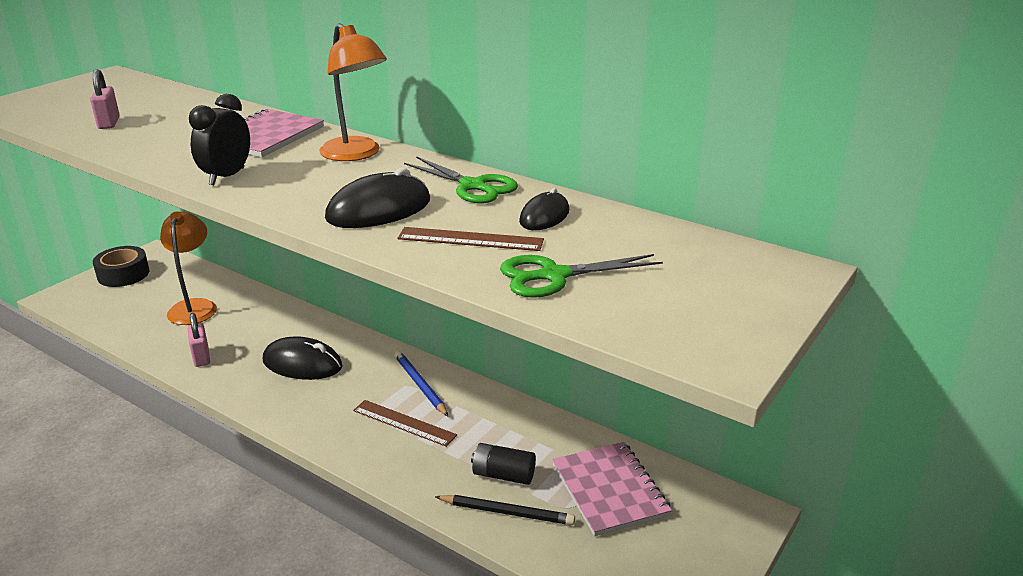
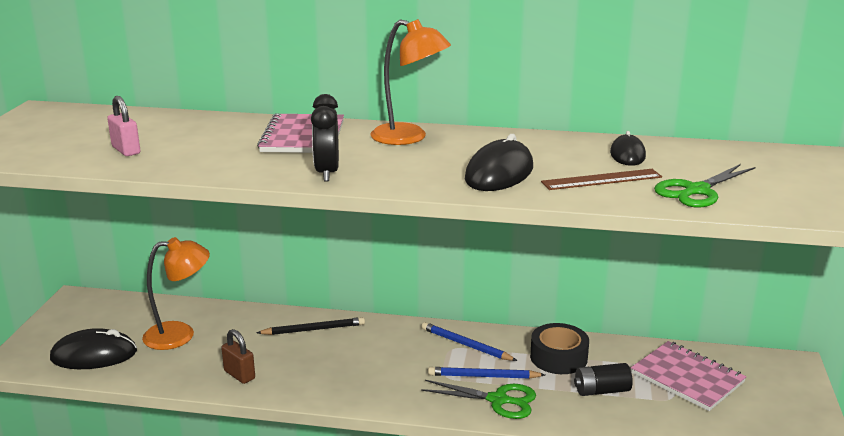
camera: 25 degrees left, 5 degrees down
black tape [93,246,149,287] -> black tape moved to [530,323,589,374]
orange lamp [160,211,217,325] -> orange lamp turned 105 degrees clockwise [142,237,210,350]
pink padlock [188,313,210,367] -> brown padlock [221,329,255,384]
black mouse [263,336,343,380] -> black mouse moved to [50,328,137,369]
brown ruler [353,400,457,447] -> blue pencil [428,367,545,379]
green scissors [404,156,518,203] -> green scissors moved to [421,380,536,419]
black pencil [435,495,575,525] -> black pencil moved to [256,317,365,335]

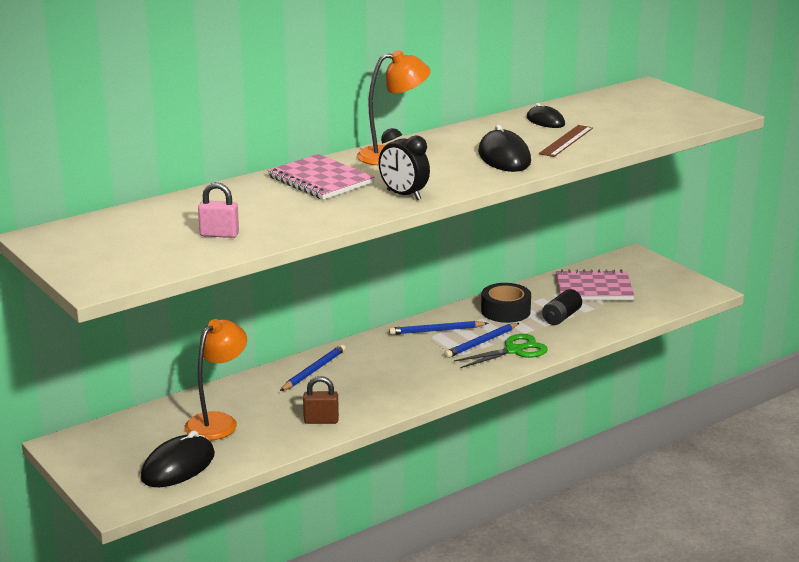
camera: 45 degrees left, 0 degrees up
black pencil [256,317,365,335] -> blue pencil [280,344,346,391]
green scissors [654,164,756,208] -> none

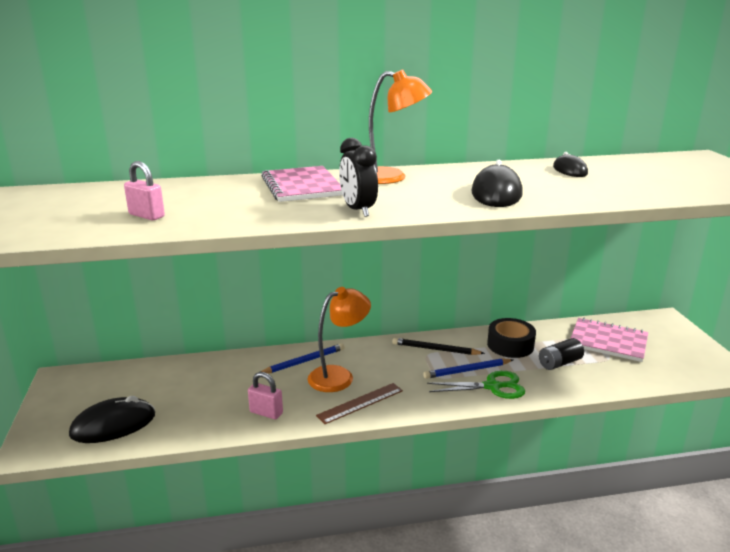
camera: 25 degrees right, 0 degrees up
orange lamp [184,319,247,441] -> orange lamp moved to [307,287,371,392]
brown padlock [303,376,339,424] -> pink padlock [248,372,283,419]
blue pencil [389,321,488,335] -> black pencil [392,338,485,355]
brown ruler [539,125,593,157] -> brown ruler moved to [316,383,403,424]

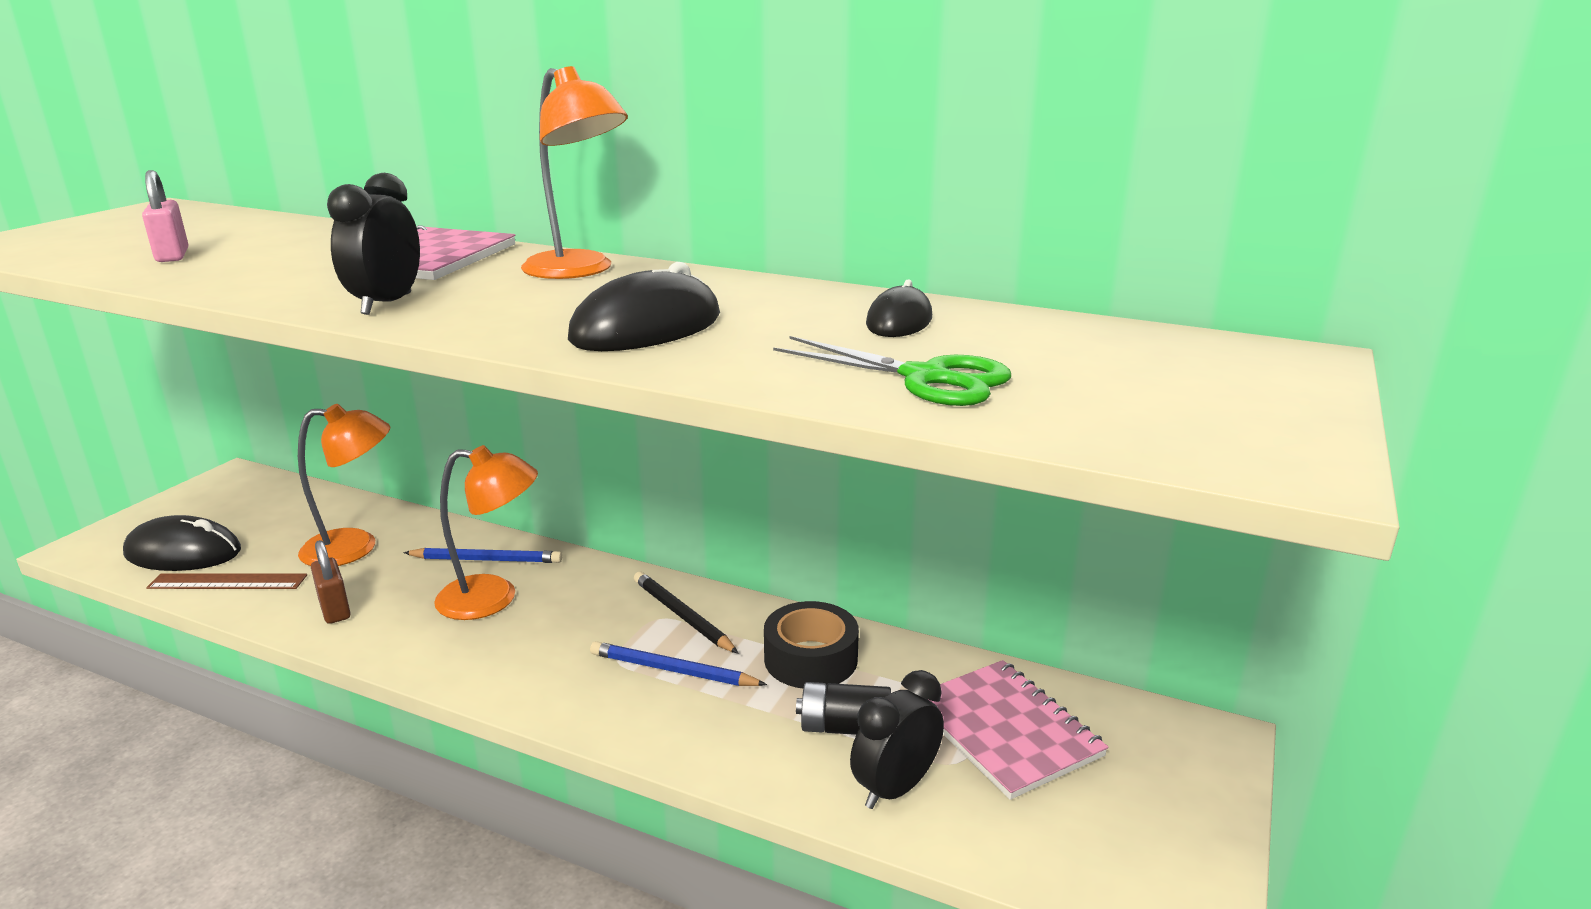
camera: 35 degrees right, 0 degrees up
pink padlock [248,372,283,419] -> brown padlock [311,540,350,624]
brown ruler [316,383,403,424] -> brown ruler moved to [146,573,307,589]
green scissors [427,371,525,399] -> green scissors moved to [773,336,1011,406]
none -> orange lamp [298,404,390,566]
none -> black clock [850,670,944,809]

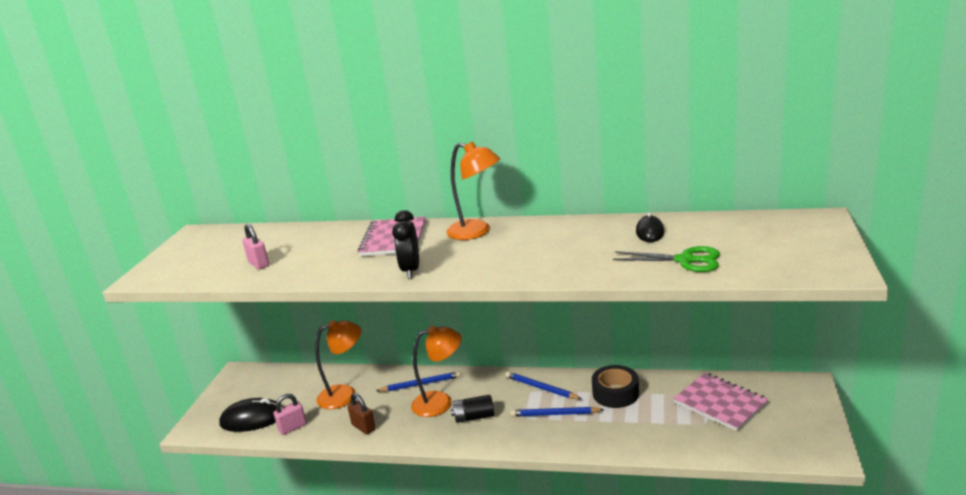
camera: 10 degrees left, 0 degrees up
brown ruler [146,573,307,589] -> pink padlock [274,394,307,435]
black mouse [568,262,720,351] -> none
black pencil [634,572,738,653] -> blue pencil [505,371,581,399]
black battery [796,682,891,735] -> black battery moved to [451,395,494,423]
black clock [850,670,944,809] -> none

